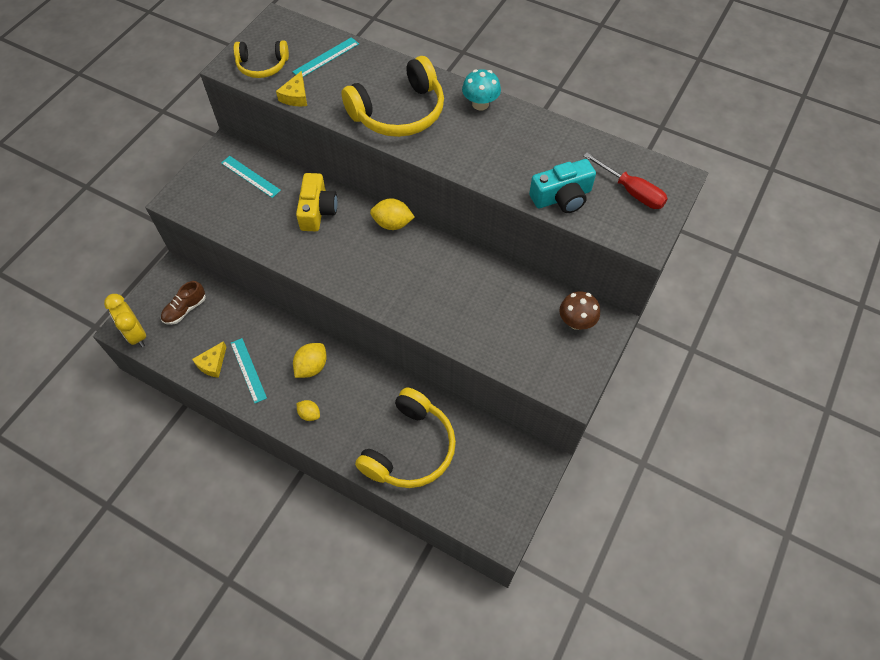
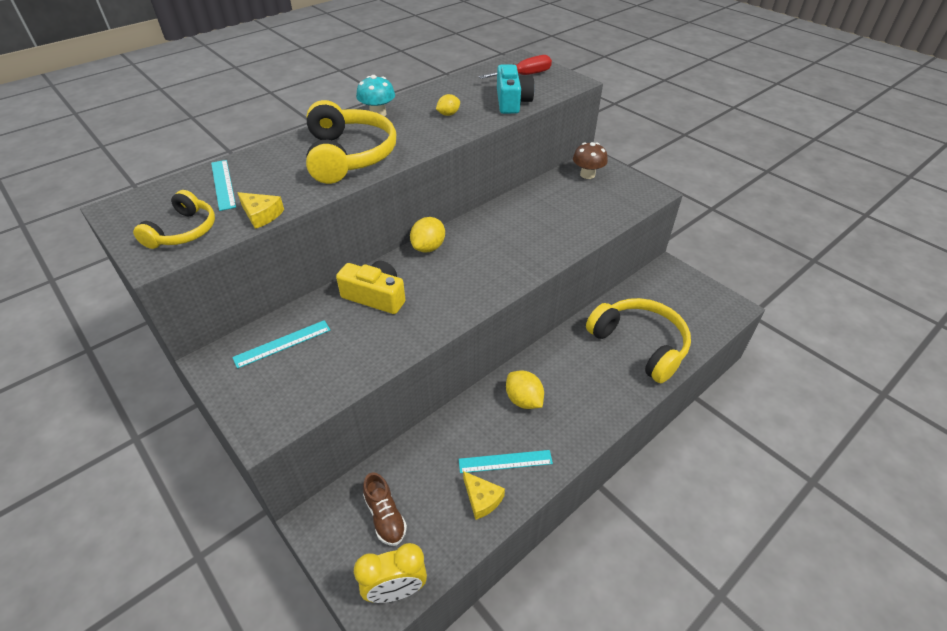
camera: 70 degrees left, 15 degrees down
yellow lemon [296,400,320,421] -> yellow lemon moved to [436,94,460,116]

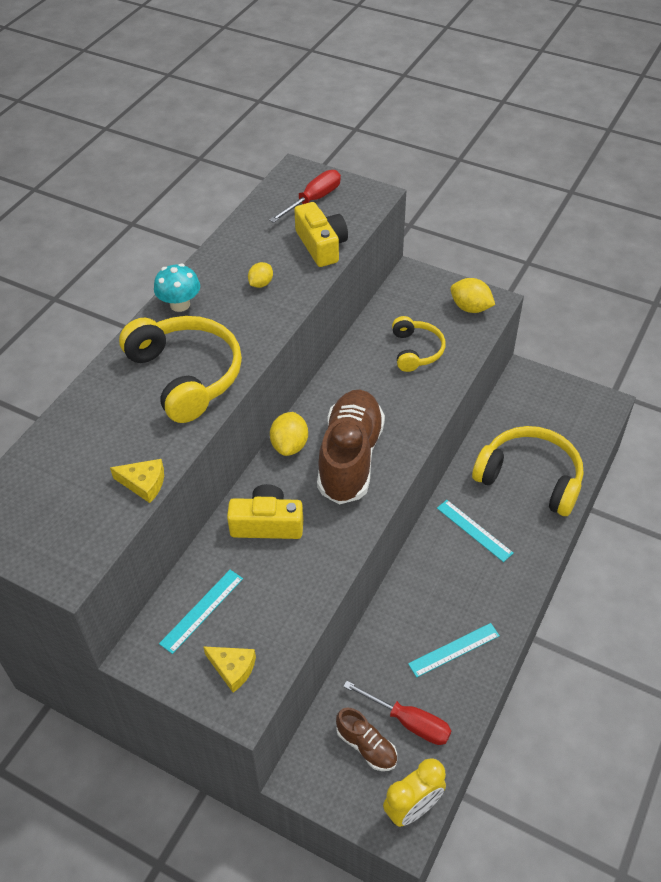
camera: 20 degrees left, 5 degrees up
yellow headphones [133,190,215,249] -> yellow headphones moved to [392,316,445,372]
turquoise ruler [211,160,236,211] -> turquoise ruler moved to [437,500,513,562]
yellow cheese [463,471,505,520] -> yellow cheese moved to [203,646,256,693]
turquoise camera [497,64,535,114] -> yellow camera [294,202,348,267]
yellow lemon [506,370,544,409] -> yellow lemon moved to [451,278,495,313]
brown mushroom [573,142,608,179] -> none
none -> brown shoe [317,390,385,505]
none -> red screwdriver [343,681,451,745]

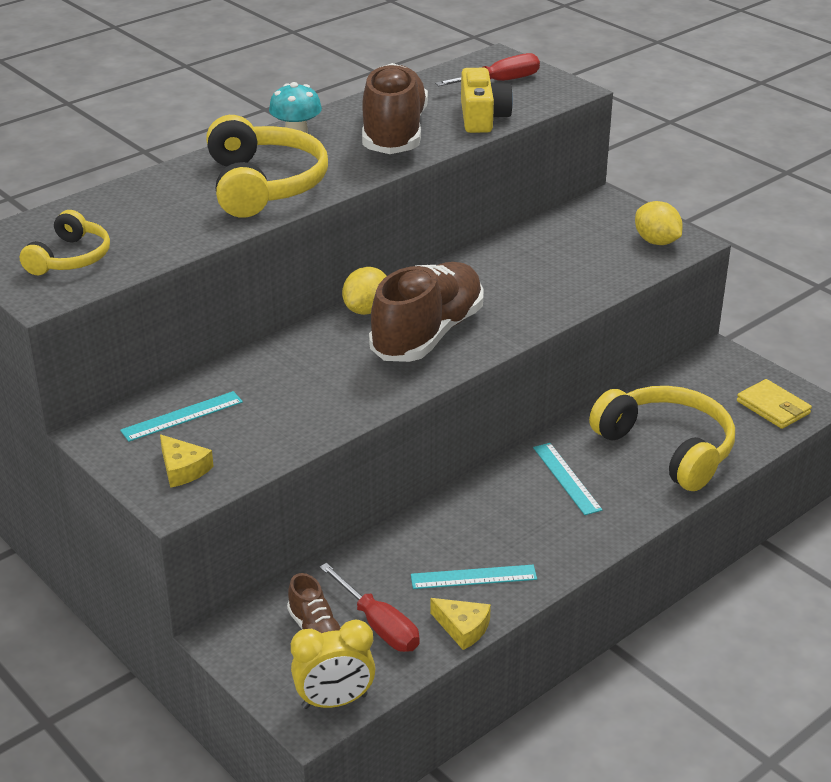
camera: 20 degrees right, 15 degrees down
yellow cheese [110,459,164,503] -> yellow cheese moved to [430,598,491,650]
yellow camera [227,484,303,539] -> none
yellow lemon [248,262,273,288] -> brown shoe [362,63,428,154]
yellow headphones [392,316,445,372] -> yellow headphones moved to [20,210,110,275]
none -> yellow wallet [737,379,812,429]

